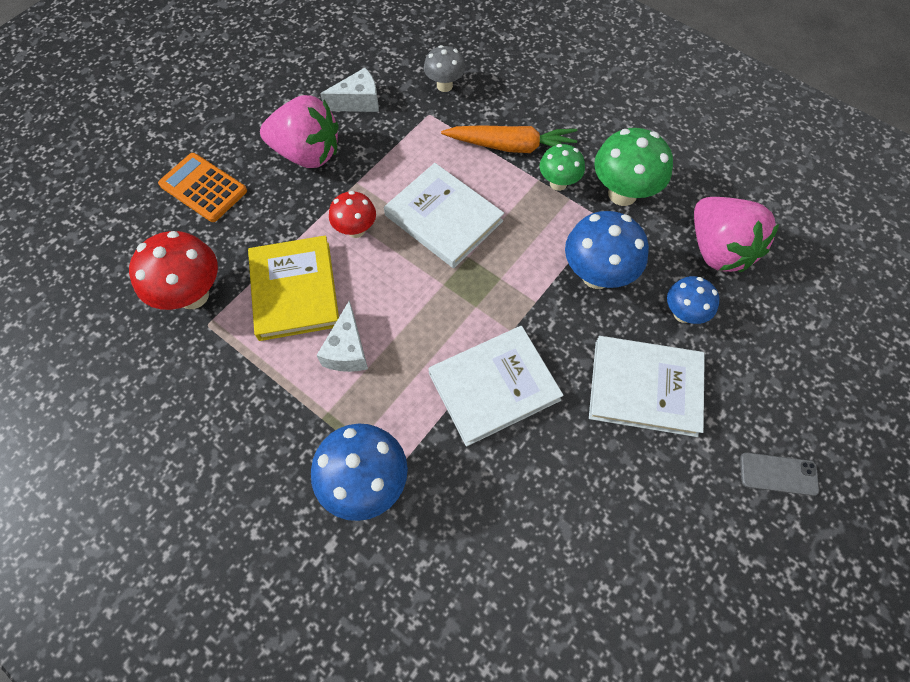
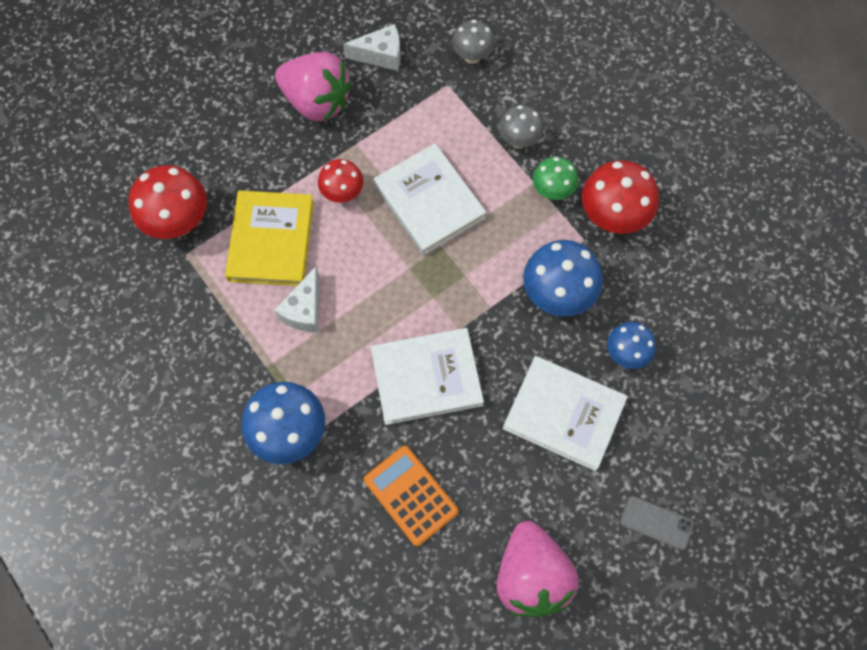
camera: 15 degrees right, 5 degrees up
orange calculator [158,153,247,222] -> orange calculator moved to [364,446,458,546]
orange carrot [441,125,577,153] -> grey mushroom [499,105,544,148]
green mushroom [594,128,673,206] -> red mushroom [582,160,659,234]
pink strawberry [694,197,779,272] -> pink strawberry moved to [496,521,579,617]

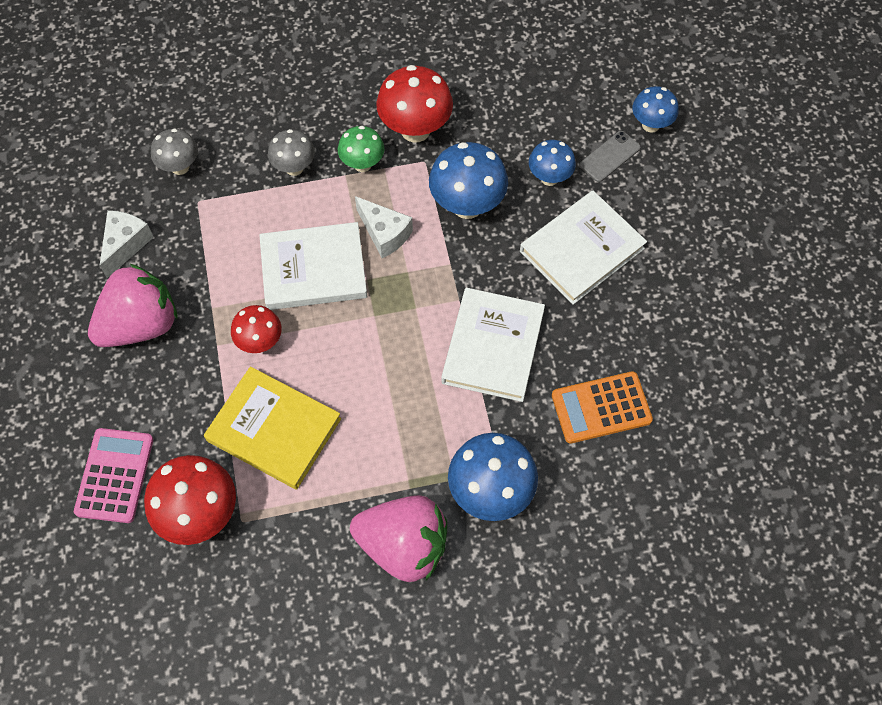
camera: 65 degrees left, 5 degrees down
white cheese [274,266,319,332] -> white cheese moved to [355,196,413,258]
pink strawberry [496,521,579,617] -> pink strawberry moved to [350,495,447,582]
grey phone [620,496,694,550] -> grey phone moved to [579,131,640,182]
none -> pink calculator [74,428,153,523]
none -> blue mushroom [632,86,679,133]

